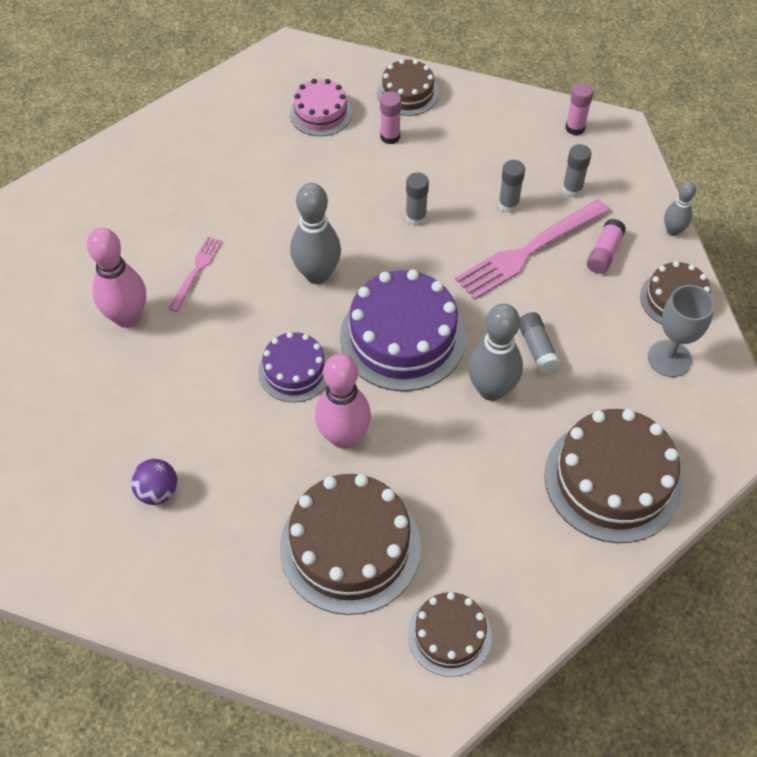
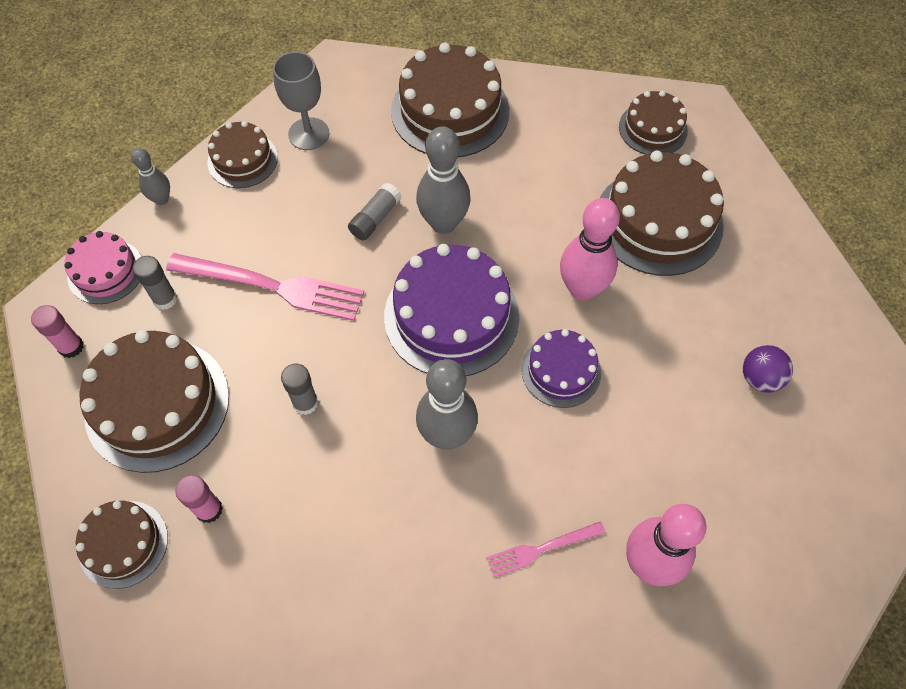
camera: 130 degrees left, 5 degrees up
pink cake [290,79,352,136] -> pink cake moved to [64,231,142,304]
grey glue stick [498,160,525,213] -> none
pink glue stick [587,219,626,274] -> none
none -> brown cake [79,330,229,473]

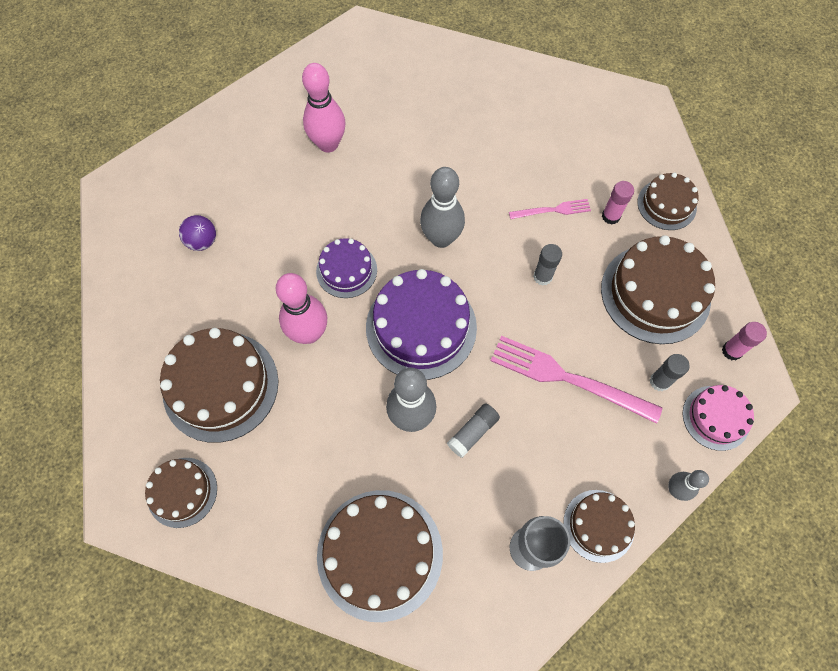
camera: 170 degrees left, 5 degrees up
pink fork [486,521,606,578] -> pink fork moved to [509,199,591,219]

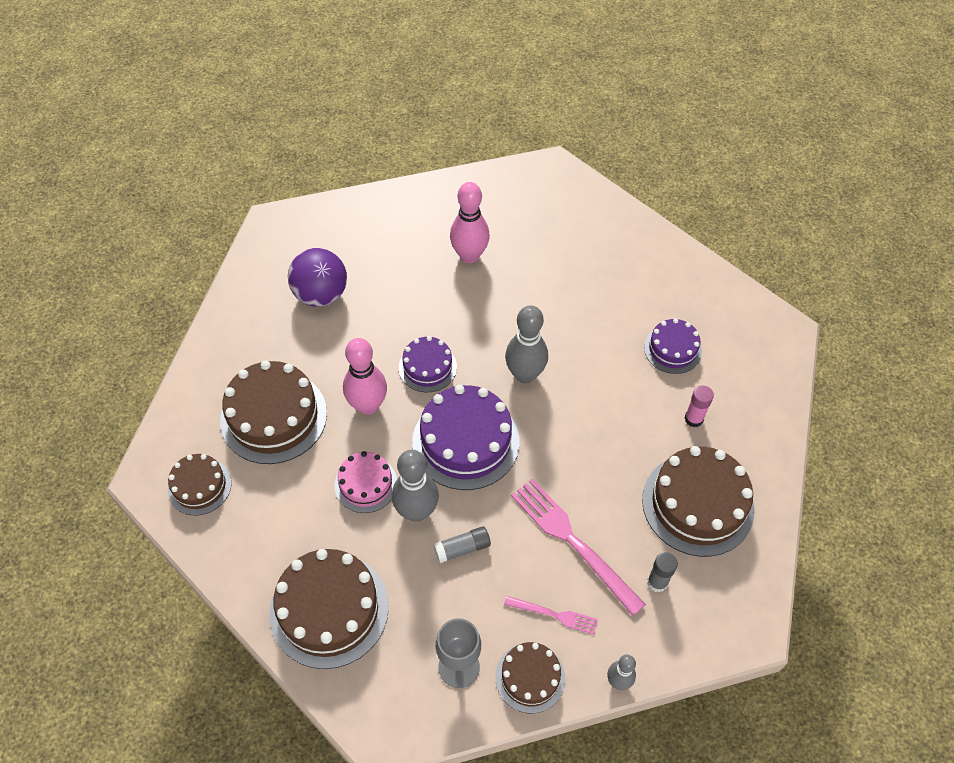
camera: 25 degrees right, 10 degrees down
purple ball [179,215,216,251] -> purple ball [288,248,347,307], size x1.78
pink fork [509,199,591,219] -> pink fork moved to [504,596,598,634]
grey glue stick [533,244,562,286] -> none
brown cake [637,173,699,230] -> none
pink cake [683,385,754,451] -> pink cake moved to [335,451,397,513]
pink glue stick [722,322,767,360] -> none
none -> purple cake [644,318,702,374]

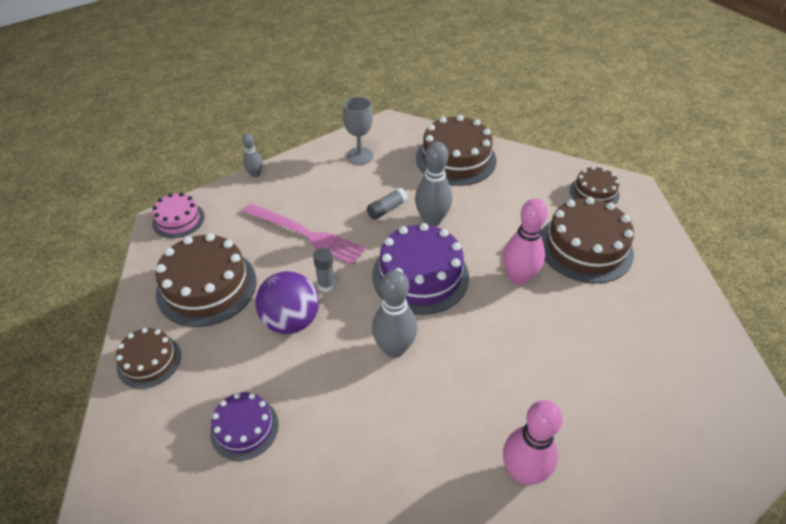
camera: 160 degrees right, 10 degrees down
purple ball [288,248,347,307] -> purple ball moved to [255,271,319,334]
pink cake [335,451,397,513] -> pink cake moved to [152,192,204,238]
purple cake [399,336,457,392] -> none
brown cake [495,642,565,713] -> brown cake moved to [116,328,181,389]
pink fork [504,596,598,634] -> none
grey glue stick [647,552,678,592] -> grey glue stick moved to [313,248,335,292]
pink glue stick [684,386,714,427] -> none

